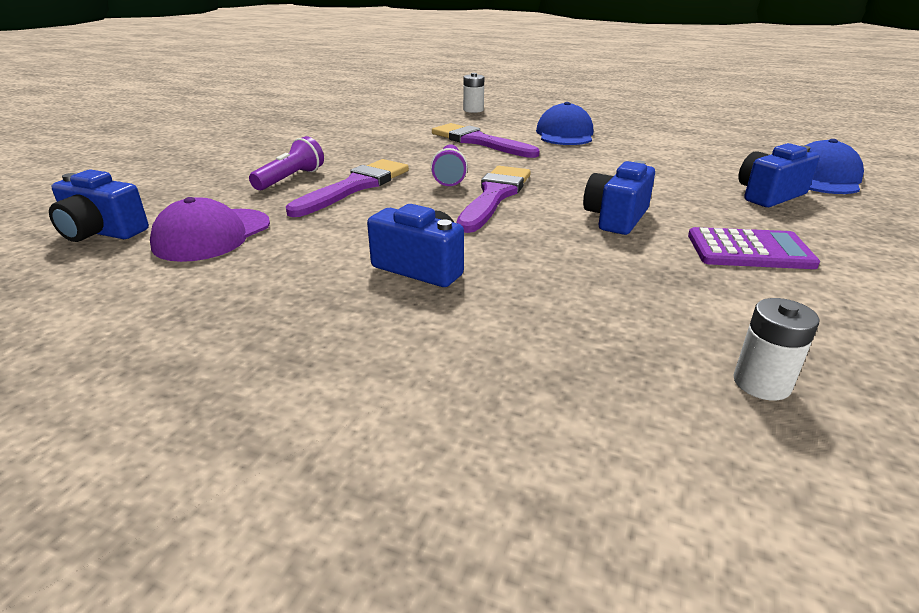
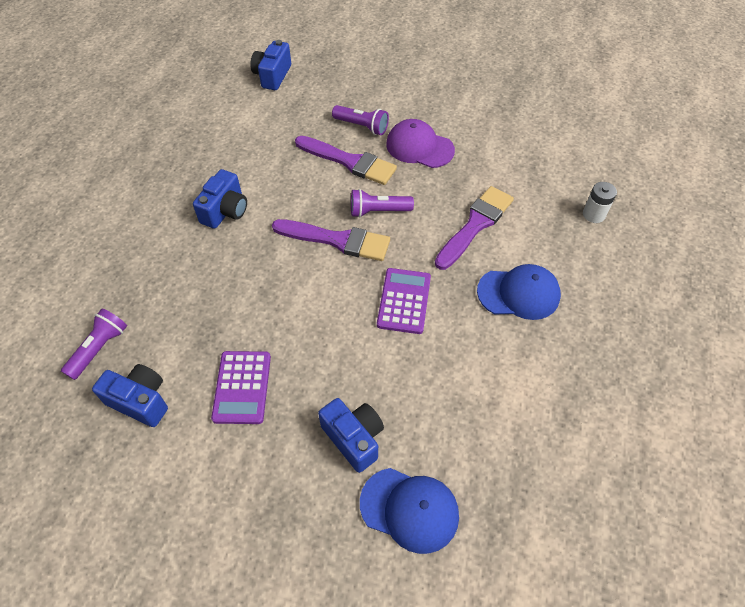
camera: 85 degrees right, 25 degrees up
purple cap [150,197,270,262] -> purple cap moved to [386,119,455,168]
blue camera [583,160,655,235] -> blue camera moved to [92,364,168,427]
white battery [733,298,820,401] -> purple flashlight [61,308,127,380]
none -> purple calculator [377,268,431,334]

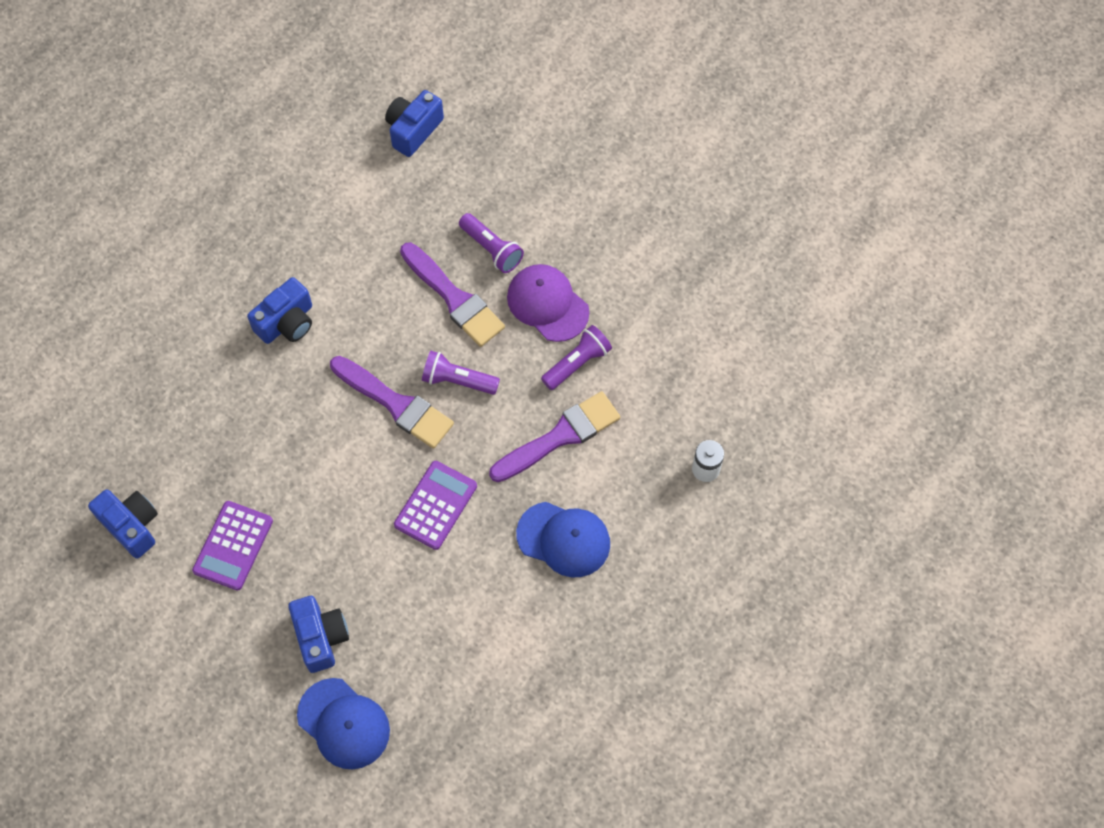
camera: 20 degrees right, 10 degrees up
purple flashlight [61,308,127,380] -> purple flashlight moved to [541,325,612,390]

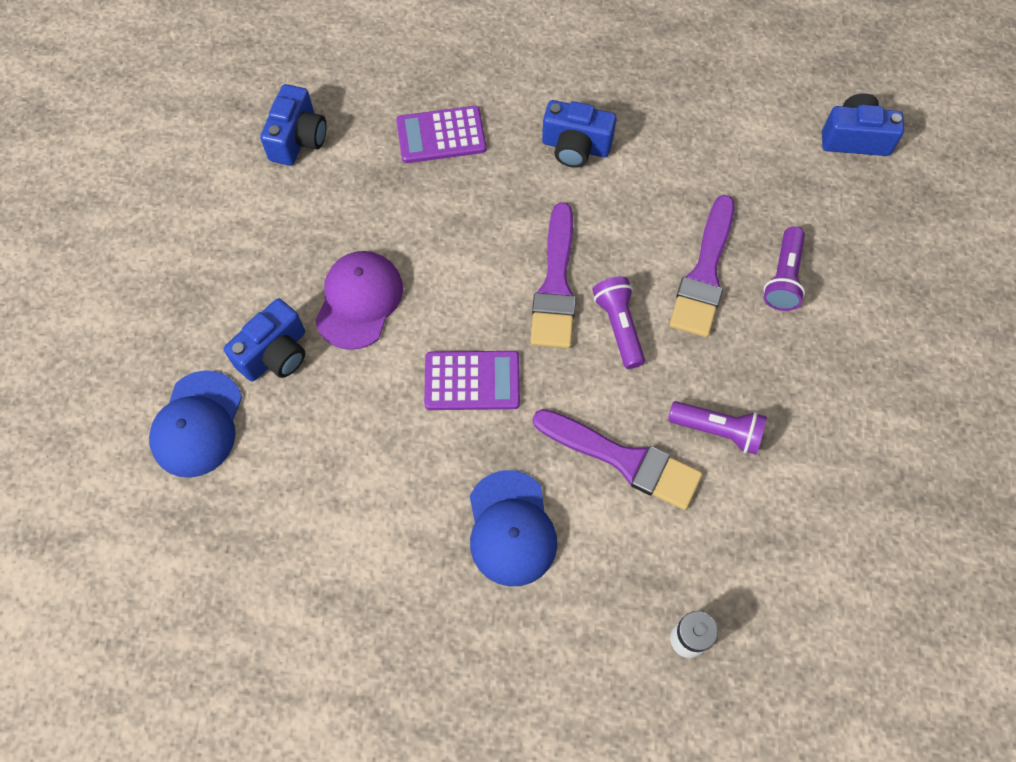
camera: 60 degrees right, 0 degrees up
purple calculator [192,501,273,591] -> purple calculator moved to [396,106,486,163]
purple cap [507,264,589,342] -> purple cap moved to [315,251,403,350]

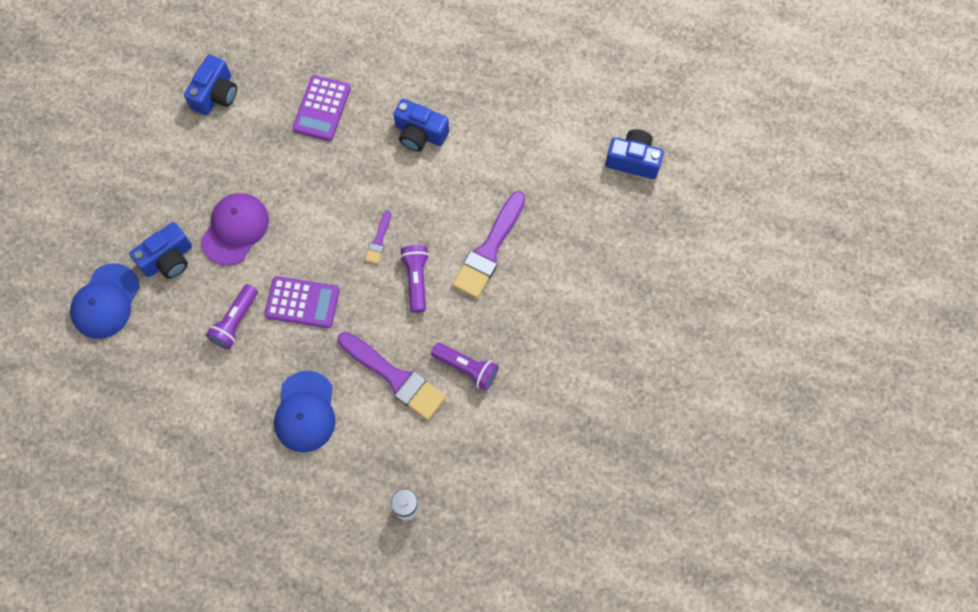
camera: 10 degrees right, 5 degrees up
purple calculator [396,106,486,163] -> purple calculator turned 75 degrees counterclockwise [292,75,351,141]
purple brush [530,202,576,349] -> purple brush [365,210,391,264], size x0.48
purple flashlight [764,226,805,311] -> purple flashlight moved to [206,284,258,349]

